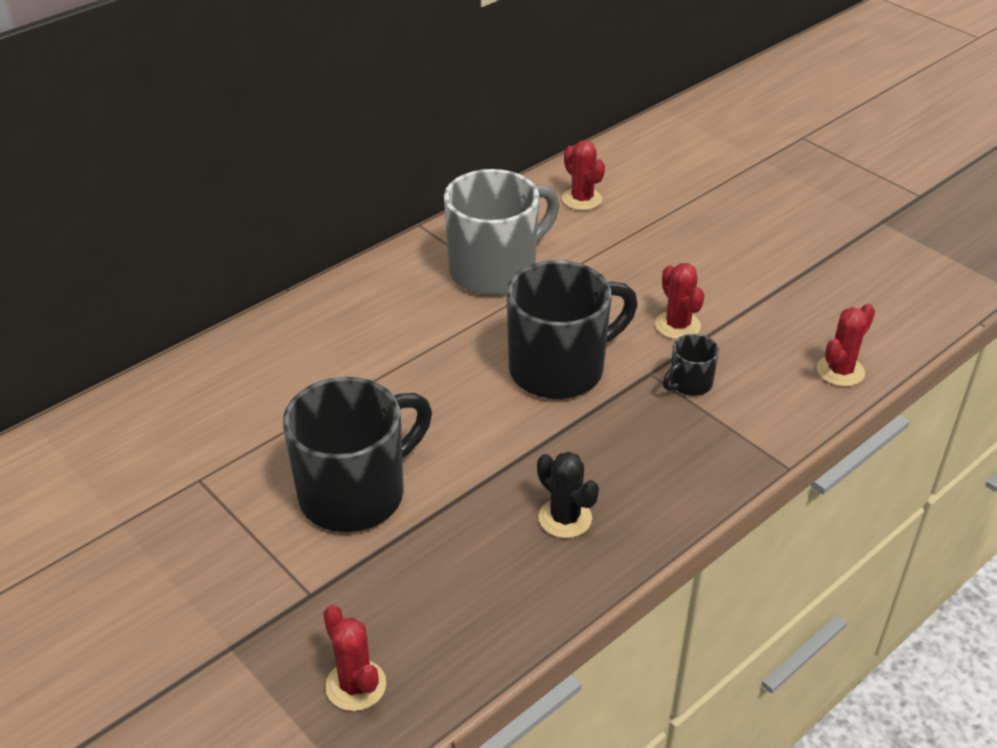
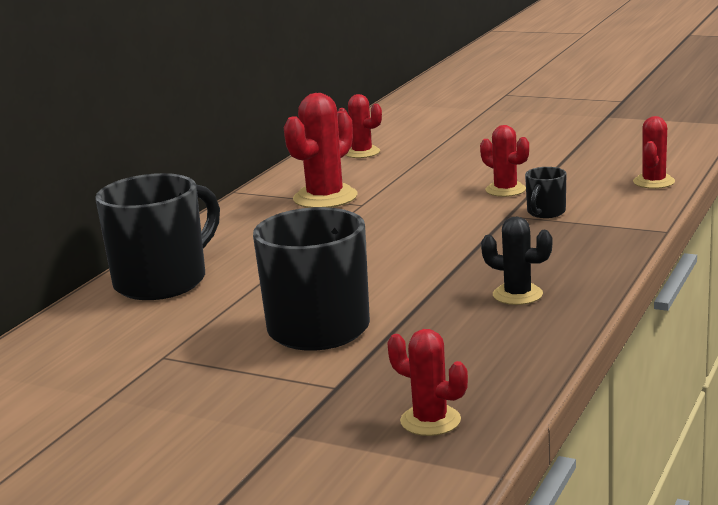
camera: 20 degrees left, 20 degrees down
grey mug [444,169,560,296] -> red cactus [284,93,358,208]
black mug [506,260,638,399] -> black mug moved to [95,173,220,300]

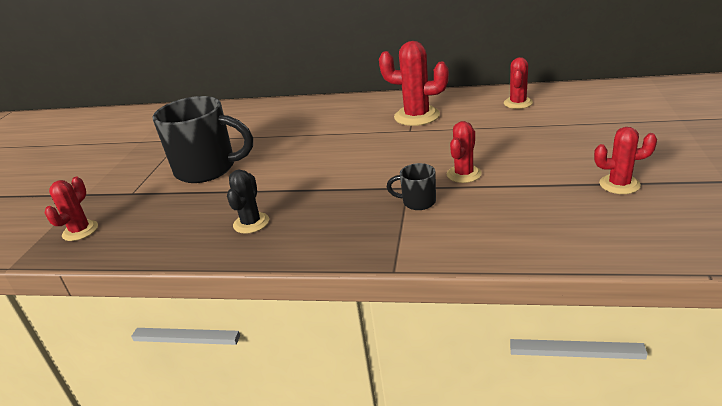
camera: 75 degrees right, 10 degrees up
black mug [95,173,220,300] -> none
red cactus [633,116,675,189] -> red cactus moved to [594,127,657,194]

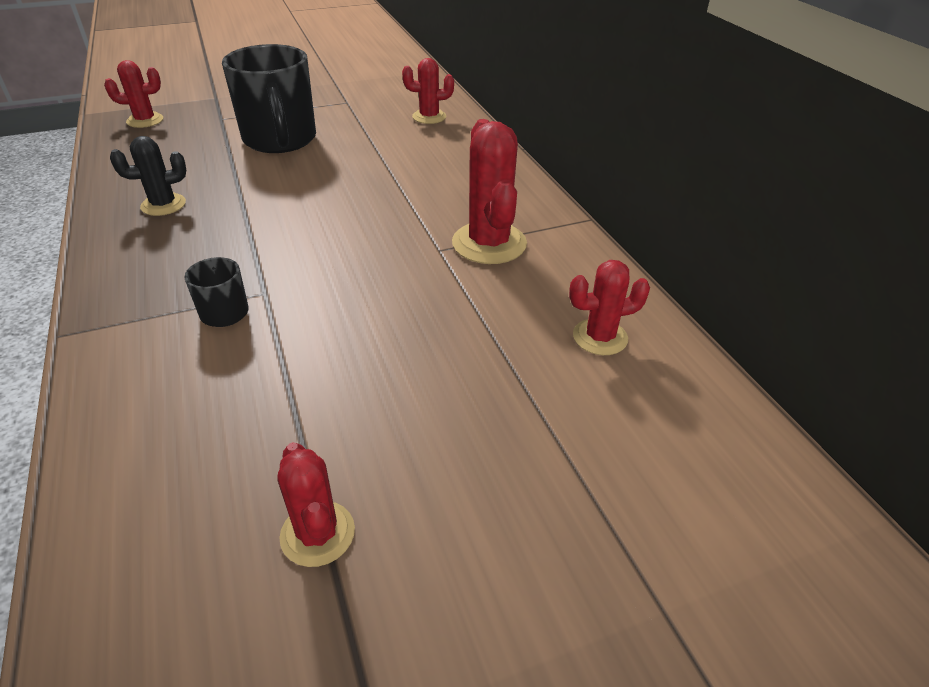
camera: 55 degrees right, 10 degrees up
red cactus [447,121,482,183] -> red cactus moved to [402,58,454,124]

